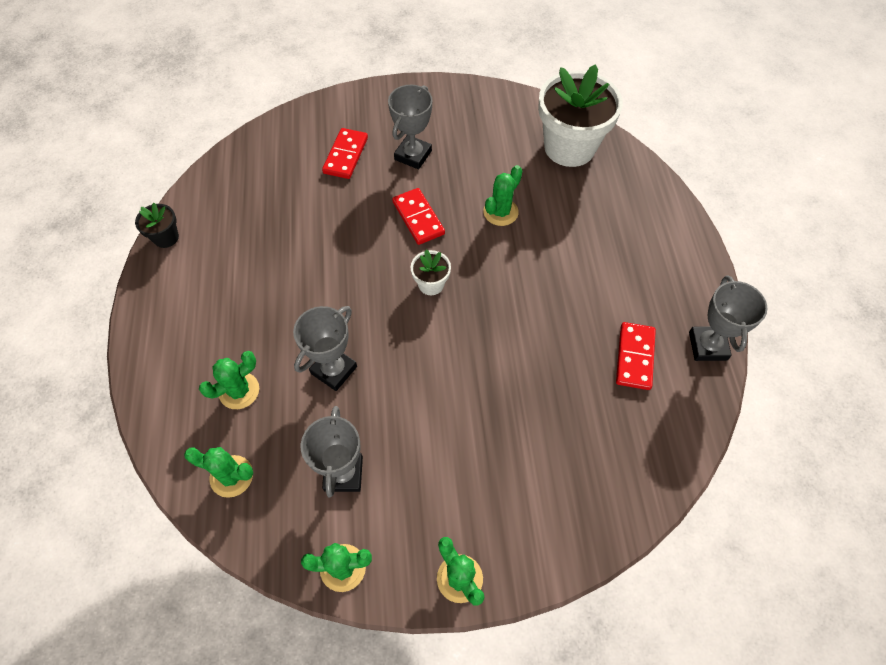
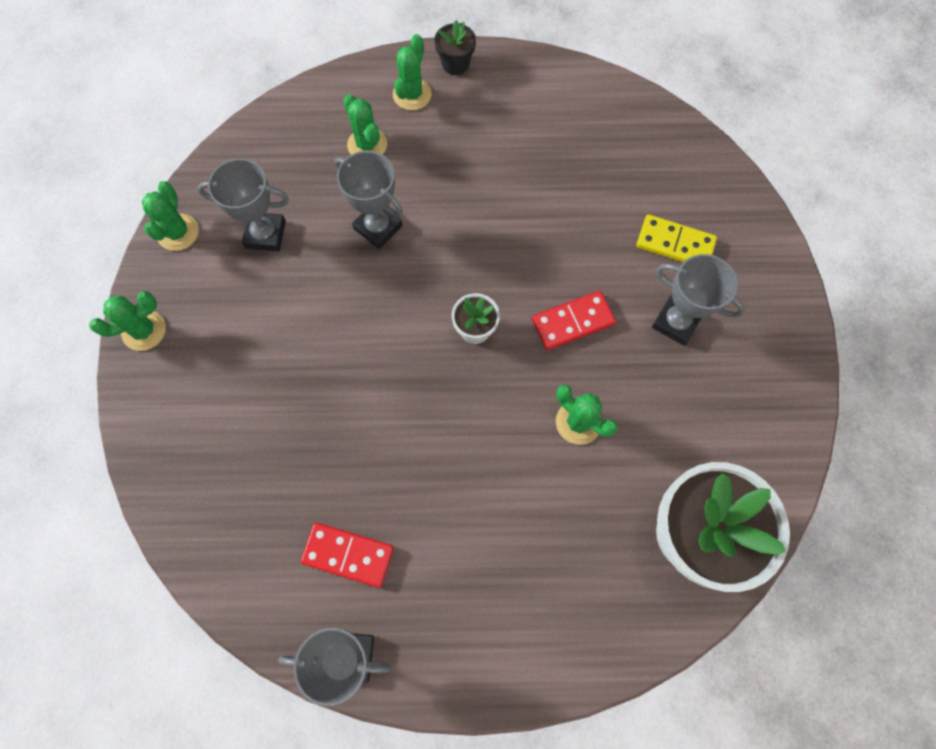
camera: 95 degrees right, 10 degrees up
black flower pot [135,203,179,248] -> black flower pot moved to [434,20,476,75]
green cactus [184,447,253,498] -> green cactus moved to [393,34,432,110]
red domino [322,128,368,179] -> yellow domino [636,215,717,262]

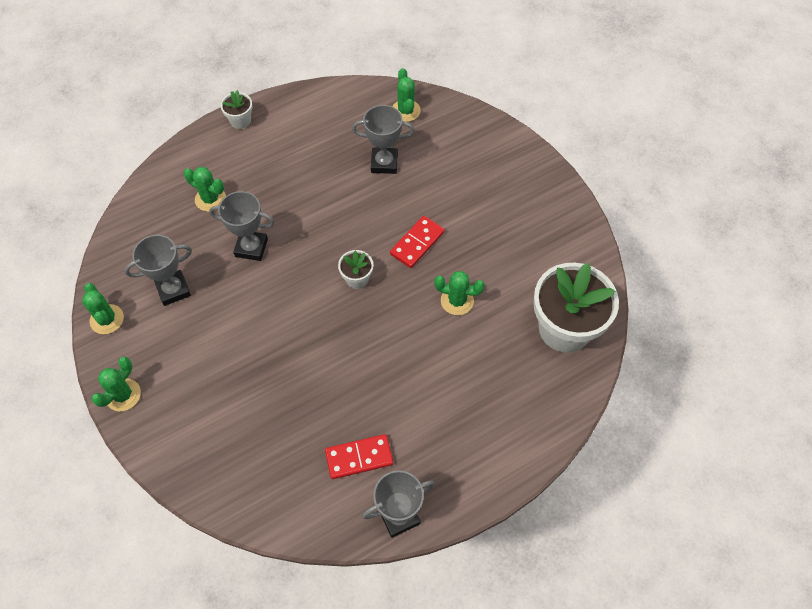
camera: 30 degrees left, 10 degrees down
green cactus [393,34,432,110] -> green cactus moved to [392,68,421,122]
black flower pot [434,20,476,75] -> white flower pot [220,90,252,129]
yellow domino [636,215,717,262] -> none
grey trophy [652,254,745,346] -> grey trophy moved to [352,105,415,174]

